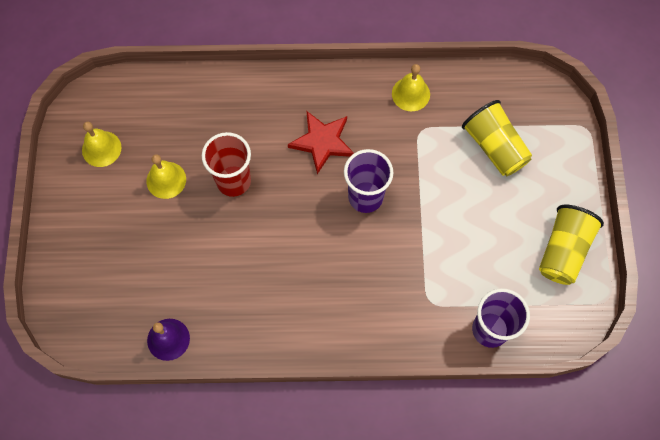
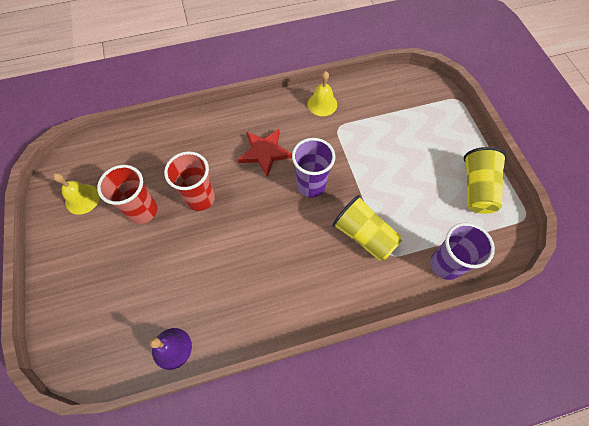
camera: 15 degrees left, 5 degrees down
yellow bell [146,154,186,199] -> red cup [97,165,157,224]
yellow cup [462,100,532,176] -> yellow cup moved to [332,195,402,261]

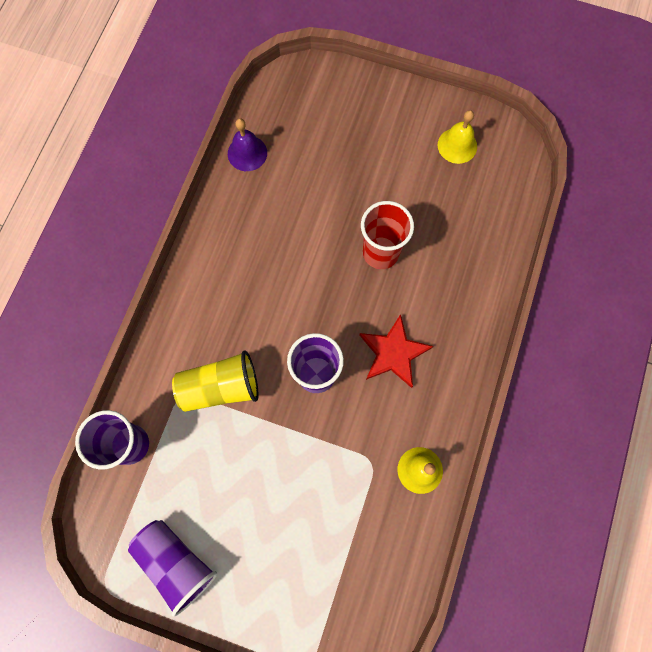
camera: 125 degrees right, 10 degrees up
red cup [97,165,157,224] -> none
yellow cup [464,147,507,214] -> purple cup [128,520,217,617]

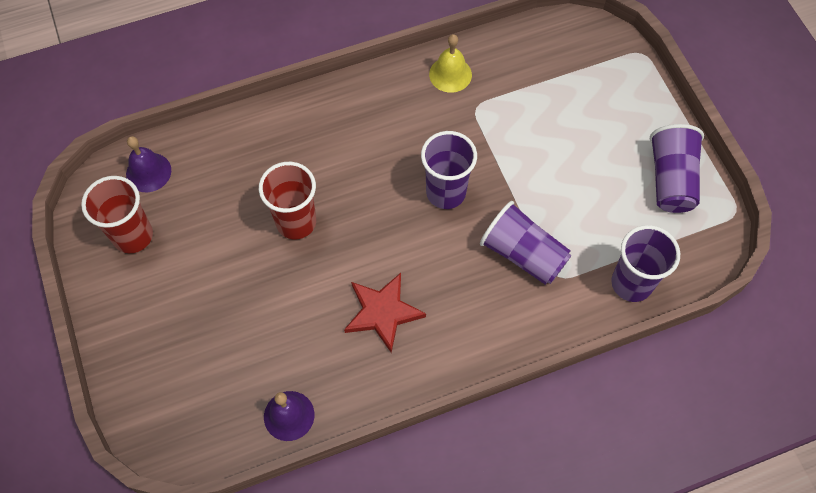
camera: 130 degrees left, 10 degrees down
yellow cup [172,351,259,412] -> purple cup [480,201,571,285]
red star [359,314,433,388] -> red star moved to [344,273,426,353]
yellow bell [438,110,477,164] -> red cup [81,176,153,253]
none -> purple bell [126,136,171,192]

